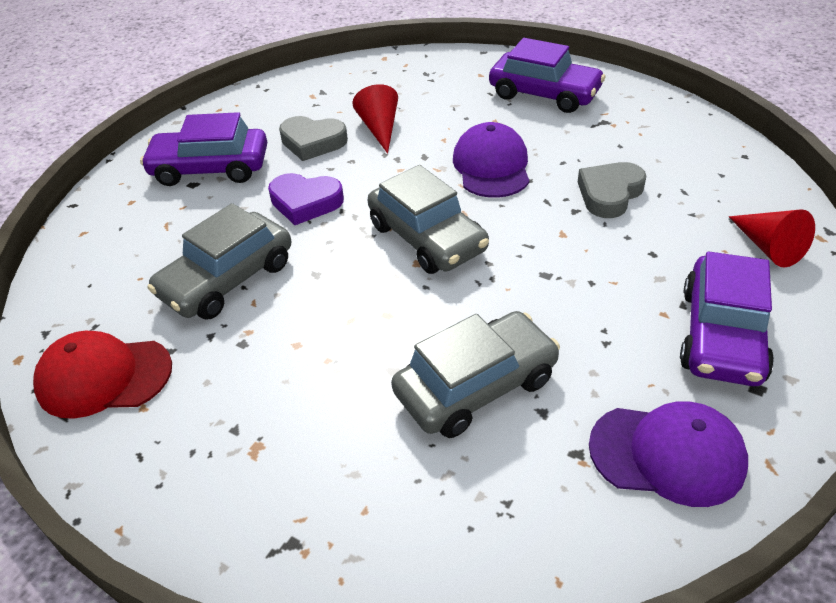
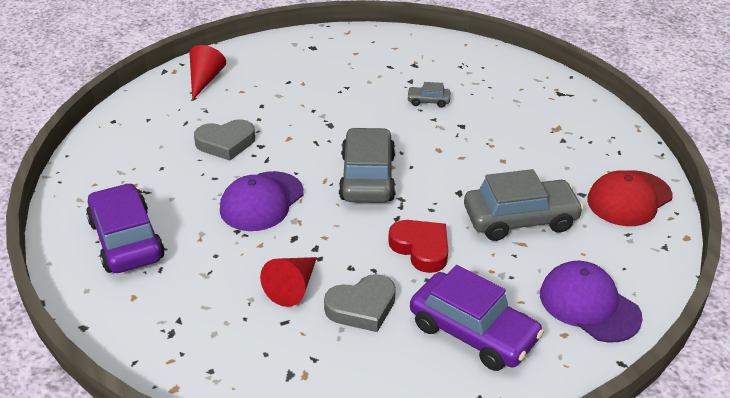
camera: 145 degrees left, 5 degrees down
red cap [33,331,172,419] -> red cap turned 105 degrees clockwise [587,170,672,226]
purple heart [268,173,344,225] -> red heart [388,220,448,273]
grey heart [279,116,348,161] -> grey heart turned 105 degrees clockwise [324,274,396,332]
grey car [391,311,560,438] -> grey car [407,82,450,108], size x0.45
purple cap [589,402,748,507] -> purple cap moved to [540,261,643,343]
purple car [680,251,774,386] -> none

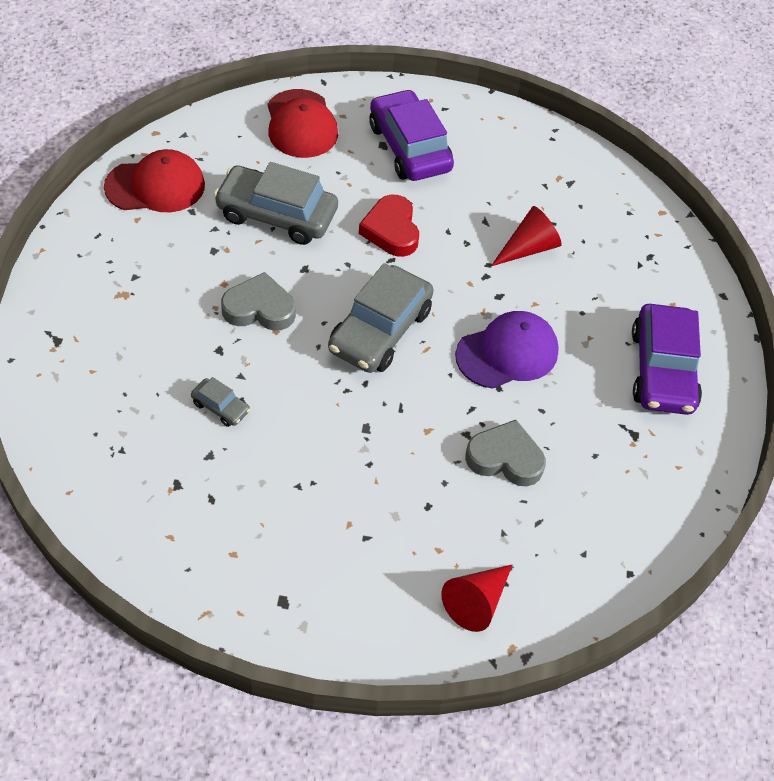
camera: 155 degrees left, 15 degrees up
grey heart [324,274,396,332] -> grey heart moved to [221,272,296,331]
purple cap [540,261,643,343] -> red cap [268,89,338,158]

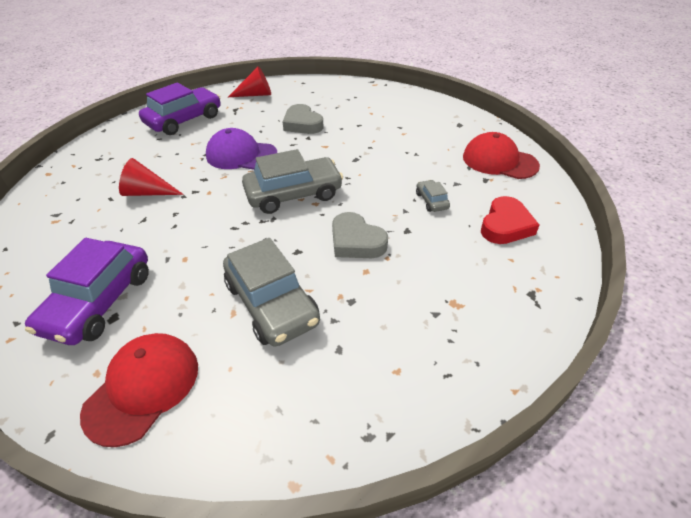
camera: 135 degrees left, 10 degrees down
red cap [104,149,205,212] -> red cap moved to [463,132,540,179]
red heart [359,195,419,257] -> red heart moved to [481,196,539,244]
red cone [441,565,512,632] -> red cone moved to [228,66,271,97]

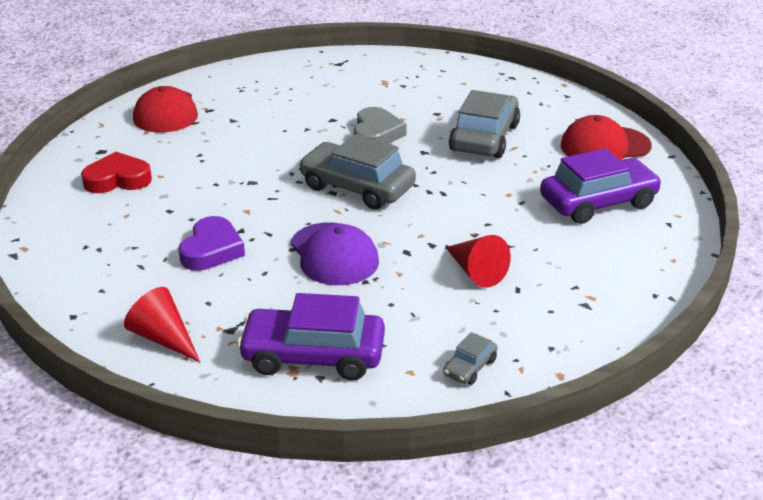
camera: 130 degrees left, 10 degrees down
grey heart [283,104,324,134] -> purple heart [178,216,245,271]
grey car [416,180,450,212] -> grey car moved to [443,332,498,385]
red heart [481,196,539,244] -> red heart moved to [81,152,152,193]

